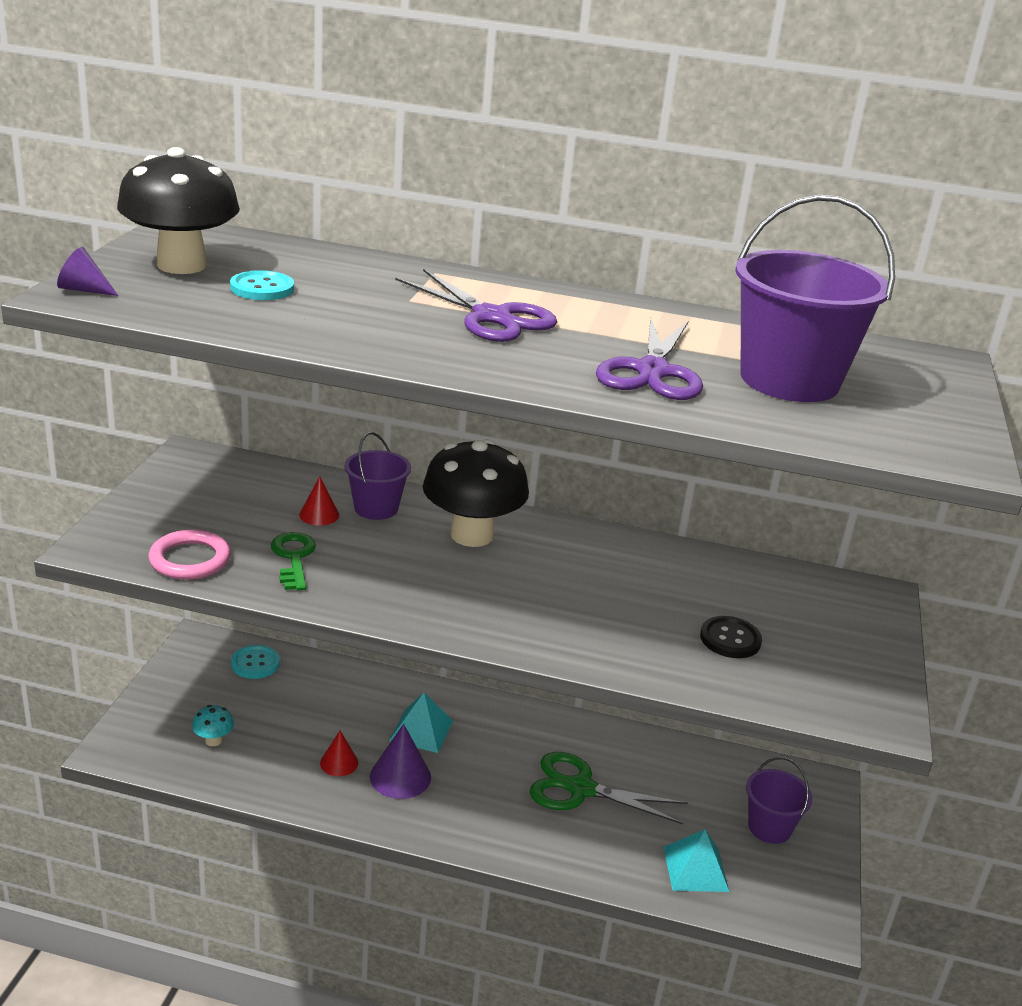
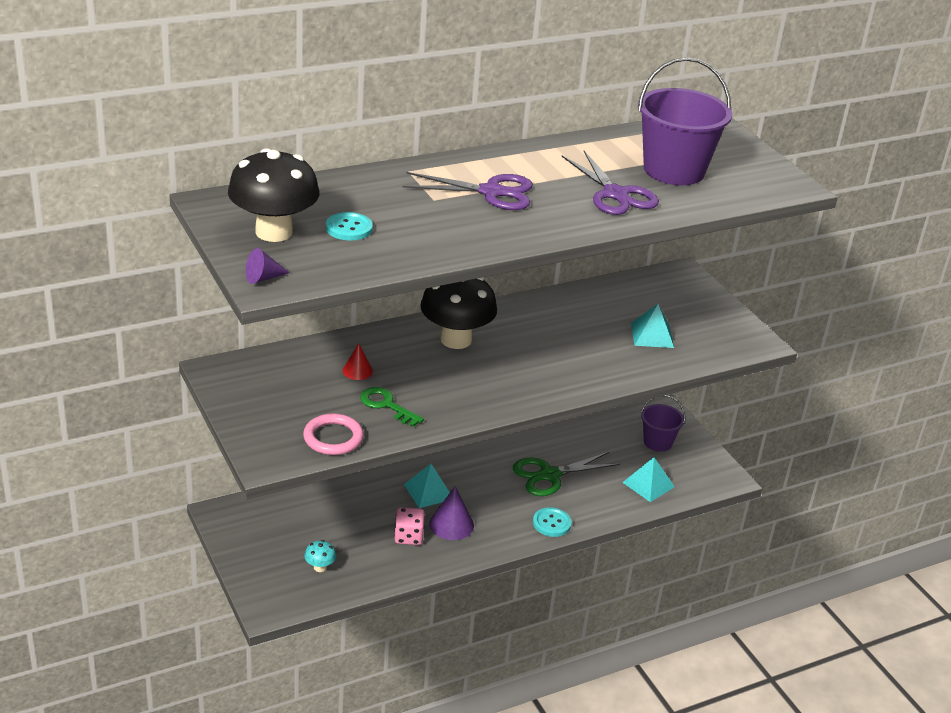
camera: 40 degrees left, 5 degrees up
turquoise button [231,645,280,679] -> turquoise button moved to [533,507,572,537]
red cone [320,731,358,776] -> pink dice [394,507,425,545]
purple bucket [344,432,411,520] -> none
black button [700,616,762,658] -> turquoise pyramid [631,304,674,348]

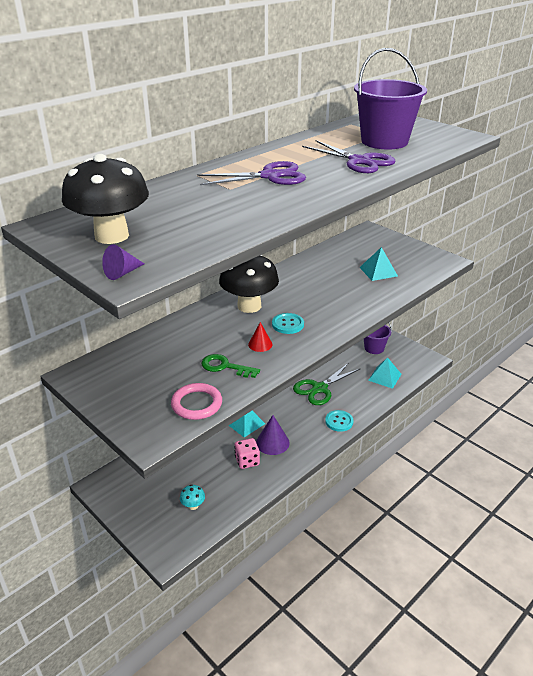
camera: 15 degrees left, 0 degrees up
turquoise button [326,212,373,241] -> turquoise button moved to [272,313,304,334]
red cone [343,343,373,380] -> red cone moved to [248,322,273,352]

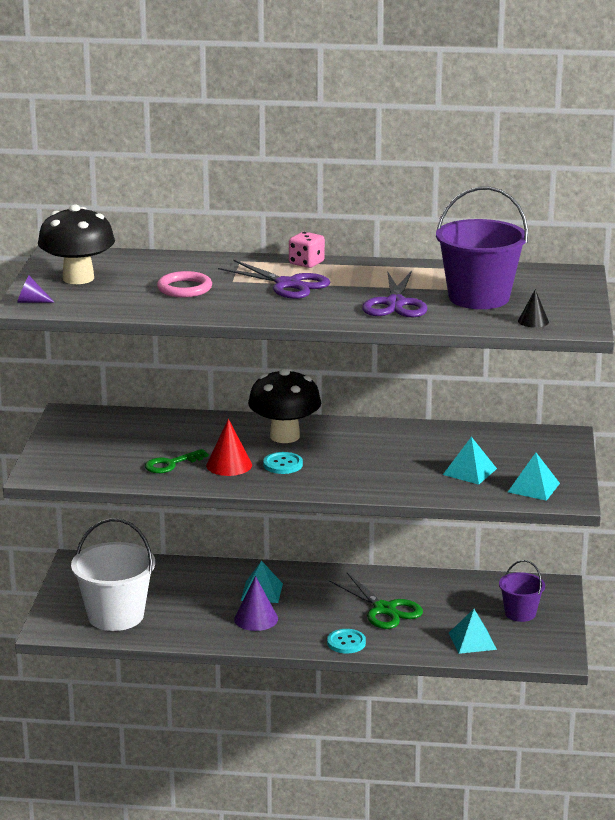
camera: 50 degrees right, 10 degrees down
pink ring [171,383,222,420] -> pink ring moved to [157,271,212,297]
turquoise mushroom [180,484,205,510] -> white bucket [71,518,155,631]
green key [201,354,260,378] -> green key turned 105 degrees counterclockwise [145,449,209,473]
pink dice [235,438,260,469] -> pink dice moved to [289,232,325,268]
red cone [248,322,273,352] -> red cone [206,419,252,476], size x1.60
green scissors [293,363,361,405] -> green scissors turned 135 degrees counterclockwise [329,573,423,629]
none -> turquoise pyramid [508,453,560,501]
none -> black cone [518,289,549,328]

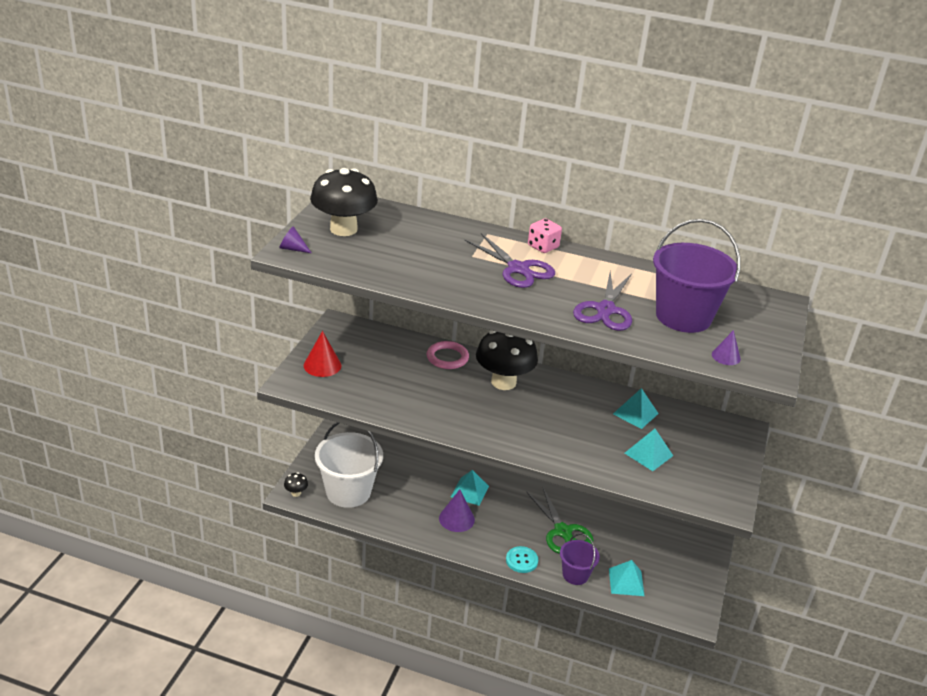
camera: 10 degrees right, 10 degrees up
green key [145,449,209,473] -> none
pink ring [157,271,212,297] -> pink ring moved to [427,341,469,369]
red cone [206,419,252,476] -> red cone moved to [304,331,341,377]
turquoise button [263,452,303,474] -> none
purple bucket [499,560,545,622] -> purple bucket moved to [560,533,600,585]
turquoise pyramid [508,453,560,501] -> turquoise pyramid moved to [613,388,659,429]
black cone [518,289,549,328] -> purple cone [712,330,741,365]
none -> black mushroom [284,472,308,497]

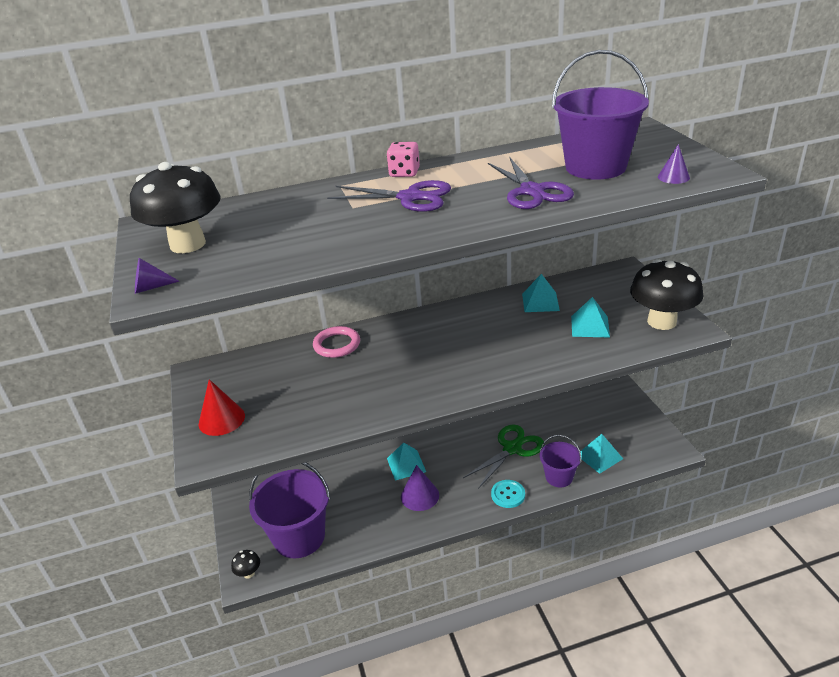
camera: 30 degrees left, 0 degrees up
white bucket [315,422,383,508] -> purple bucket [249,462,331,558]
black mushroom [476,330,538,390] -> black mushroom moved to [630,259,703,330]
green scissors [527,488,594,554] -> green scissors turned 75 degrees counterclockwise [463,424,544,489]

